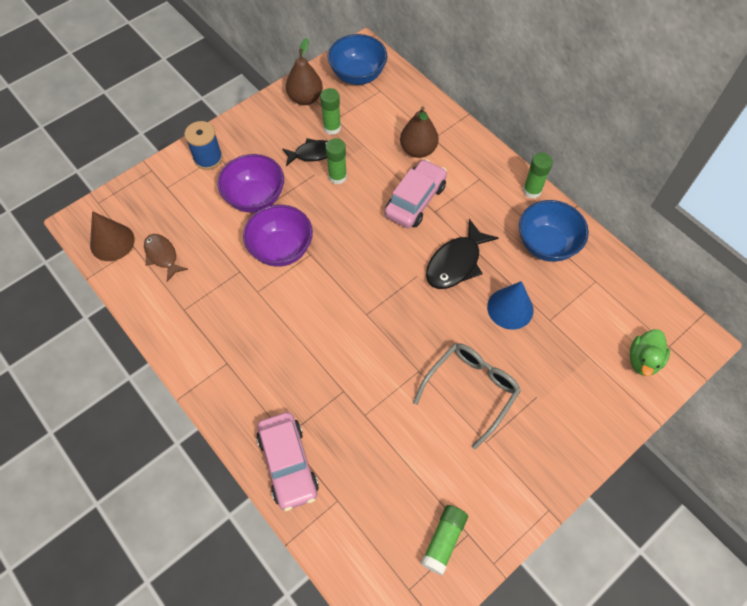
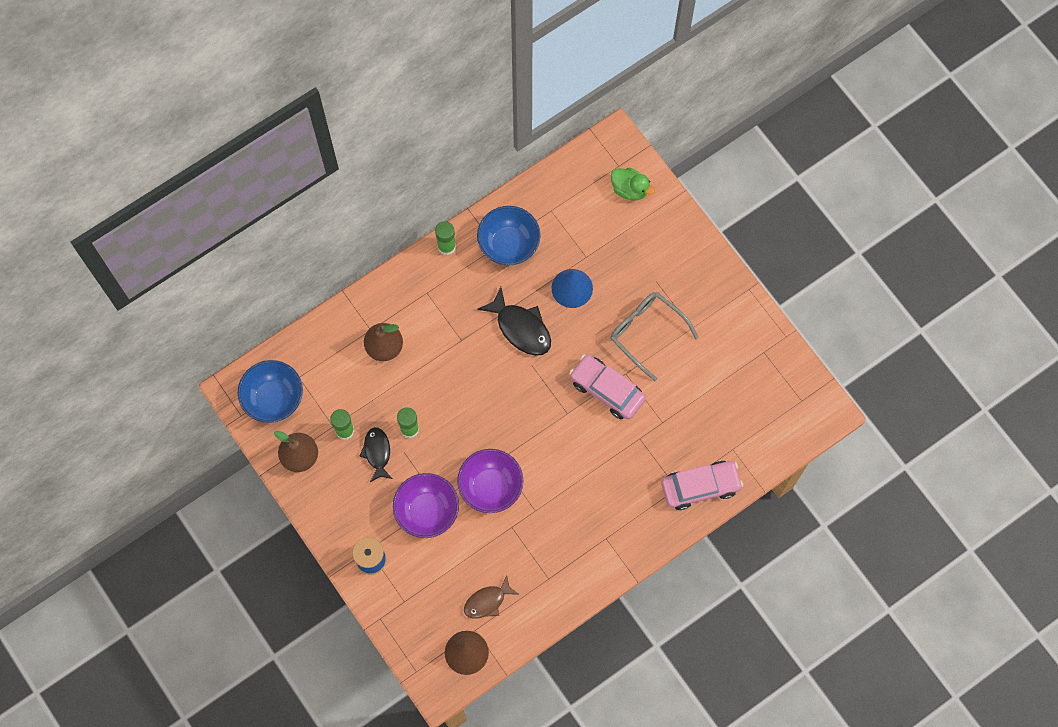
camera: 85 degrees left, 10 degrees up
pink car [384,159,447,228] -> pink car moved to [569,354,646,420]
green glue stick [421,505,468,575] -> none

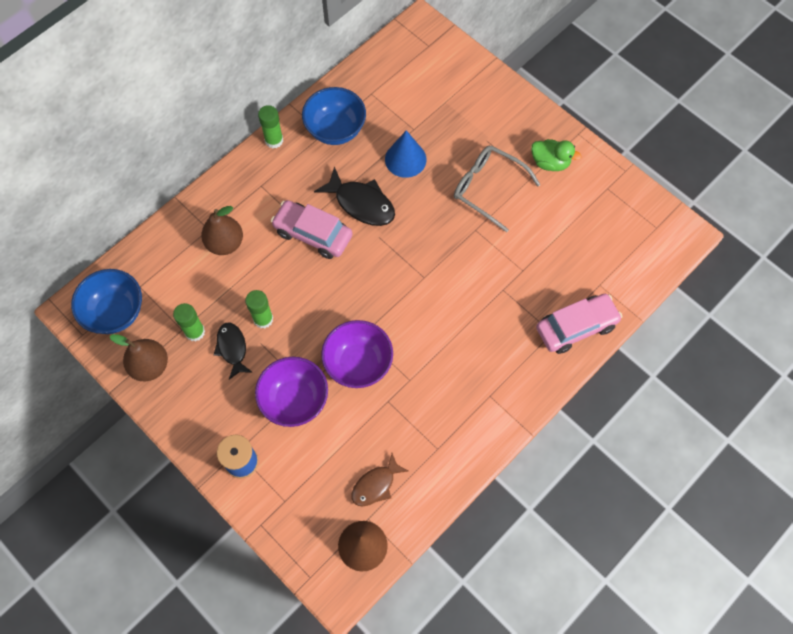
camera: 10 degrees left, 5 degrees down
pink car [569,354,646,420] -> pink car moved to [271,200,353,259]
green duck [611,168,655,201] -> green duck moved to [531,139,581,171]

